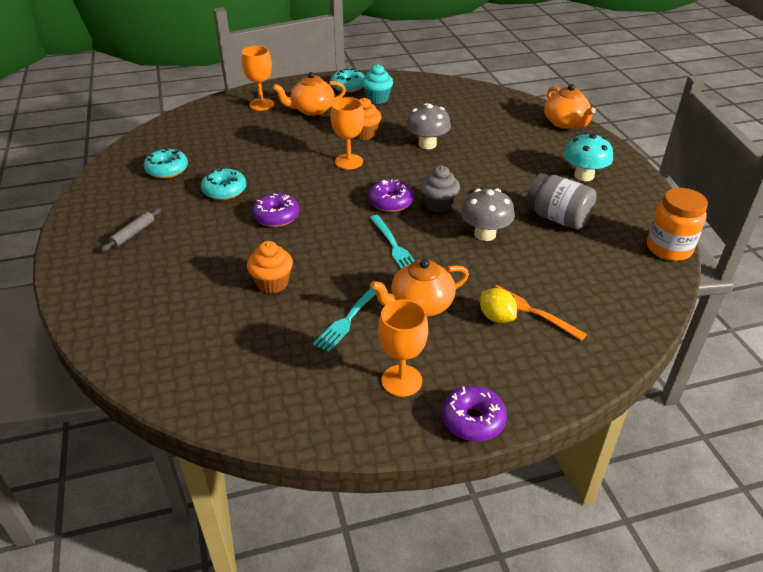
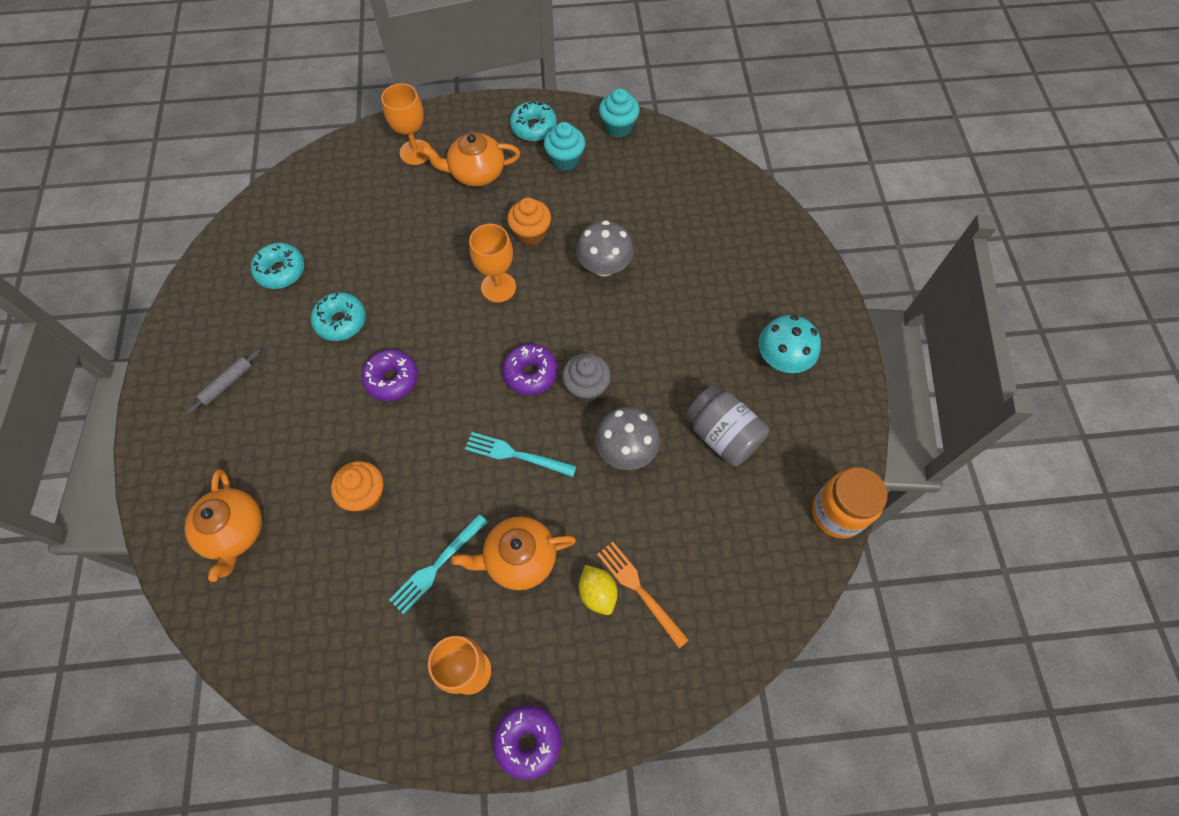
camera: 10 degrees right, 25 degrees up
turquoise fork [370,215,415,269] -> turquoise fork turned 120 degrees clockwise [465,432,577,477]
orange teapot [544,84,596,129] -> orange teapot moved to [185,470,262,582]
none -> turquoise cupcake [599,88,640,138]

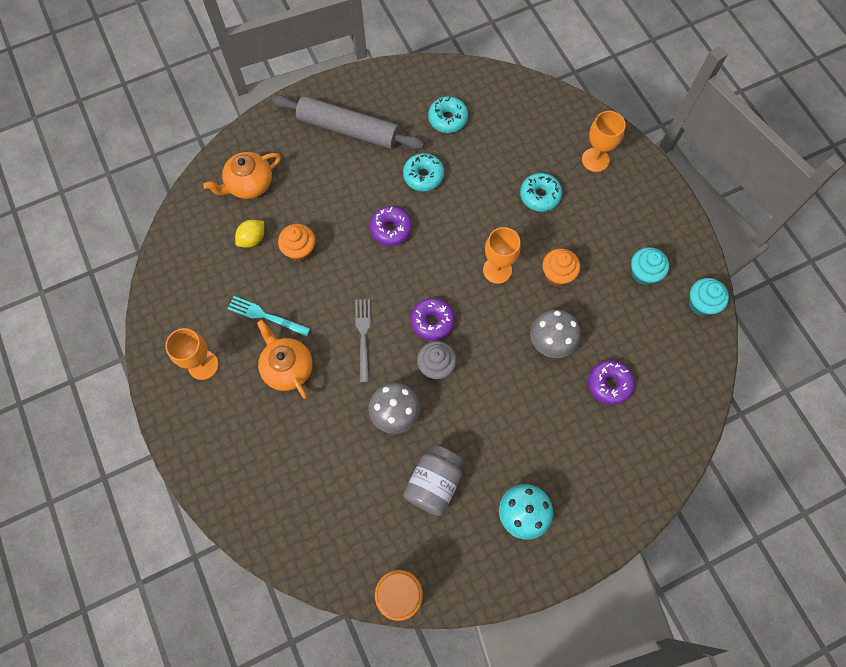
camera: 70 degrees right, 5 degrees up
grey rolling pin [186,349,261,414] -> grey rolling pin [272,95,424,150], size x2.40
orange teapot [421,132,520,187] -> none
turquoise fork [465,432,577,477] -> grey fork [355,299,371,382]
purple donut [493,705,561,780] -> purple donut moved to [588,360,635,405]
turquoise donut [510,101,557,141] -> turquoise donut moved to [520,173,562,212]
yellow lemon [579,565,618,615] -> yellow lemon moved to [235,220,264,248]
orange fork [597,542,689,648] -> none

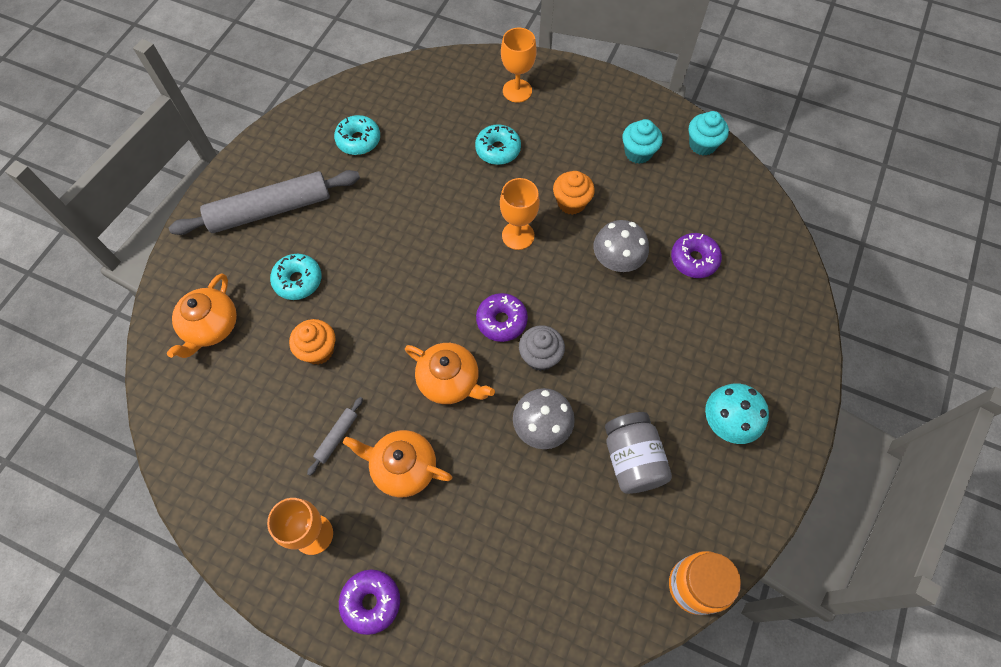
camera: 40 degrees left, 5 degrees down
turquoise fork [227,296,310,337] -> grey rolling pin [307,397,363,476]
yellow lemon [235,220,264,248] -> none
grey fork [355,299,371,382] -> orange teapot [405,343,495,404]
purple donut [370,206,412,246] -> purple donut moved to [339,569,400,635]
turquoise donut [403,153,444,191] -> turquoise donut moved to [270,254,322,300]

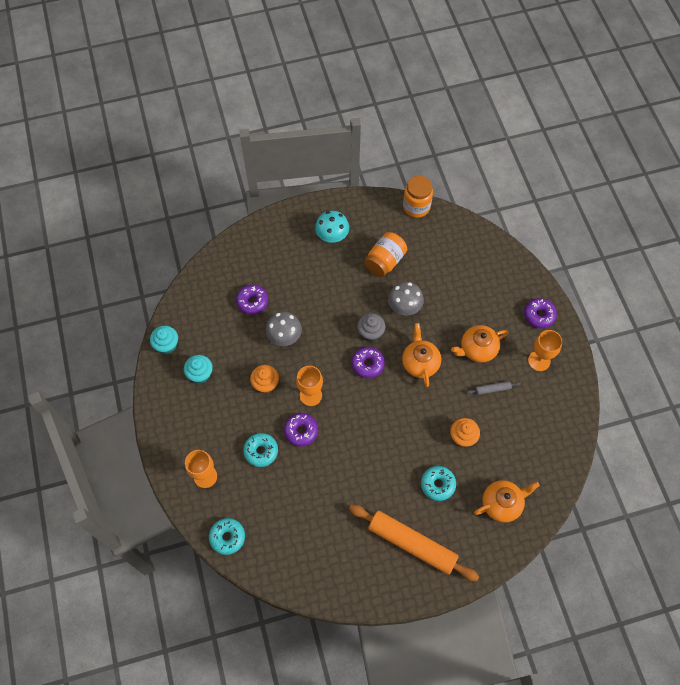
camera: 130 degrees left, 0 degrees up
grey rolling pin [169,170,360,235] -> orange rolling pin [349,504,479,581]
turquoise donut [334,115,380,155] -> turquoise donut moved to [209,518,245,555]
orange teapot [343,430,453,498] -> orange teapot turned 90 degrees clockwise [451,325,508,363]
grey jar [605,412,672,494] -> orange jar [364,232,407,277]
none -> purple donut [284,413,318,447]

